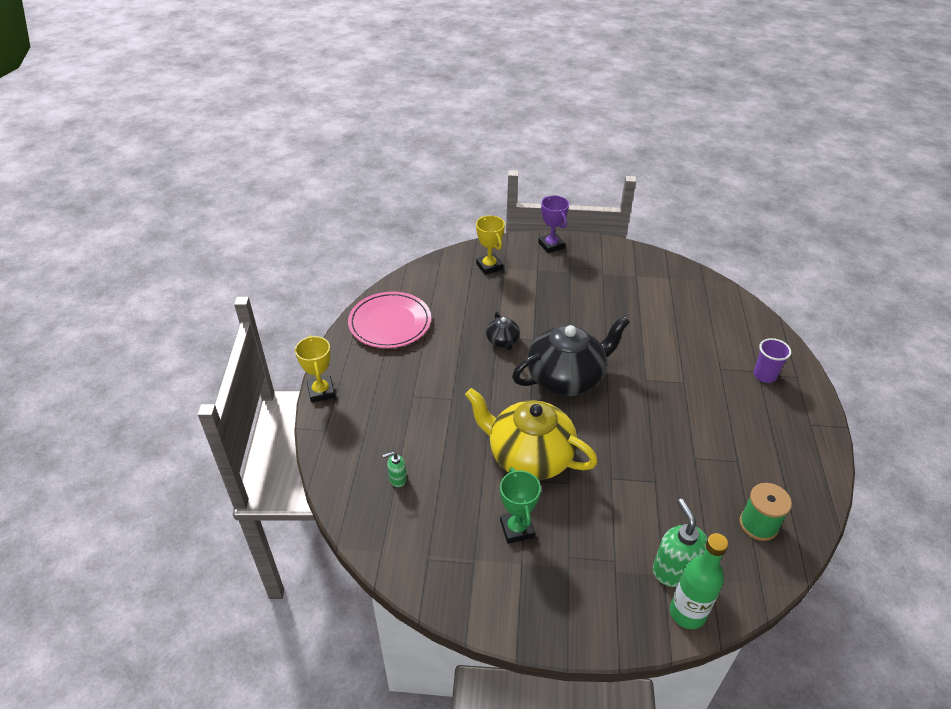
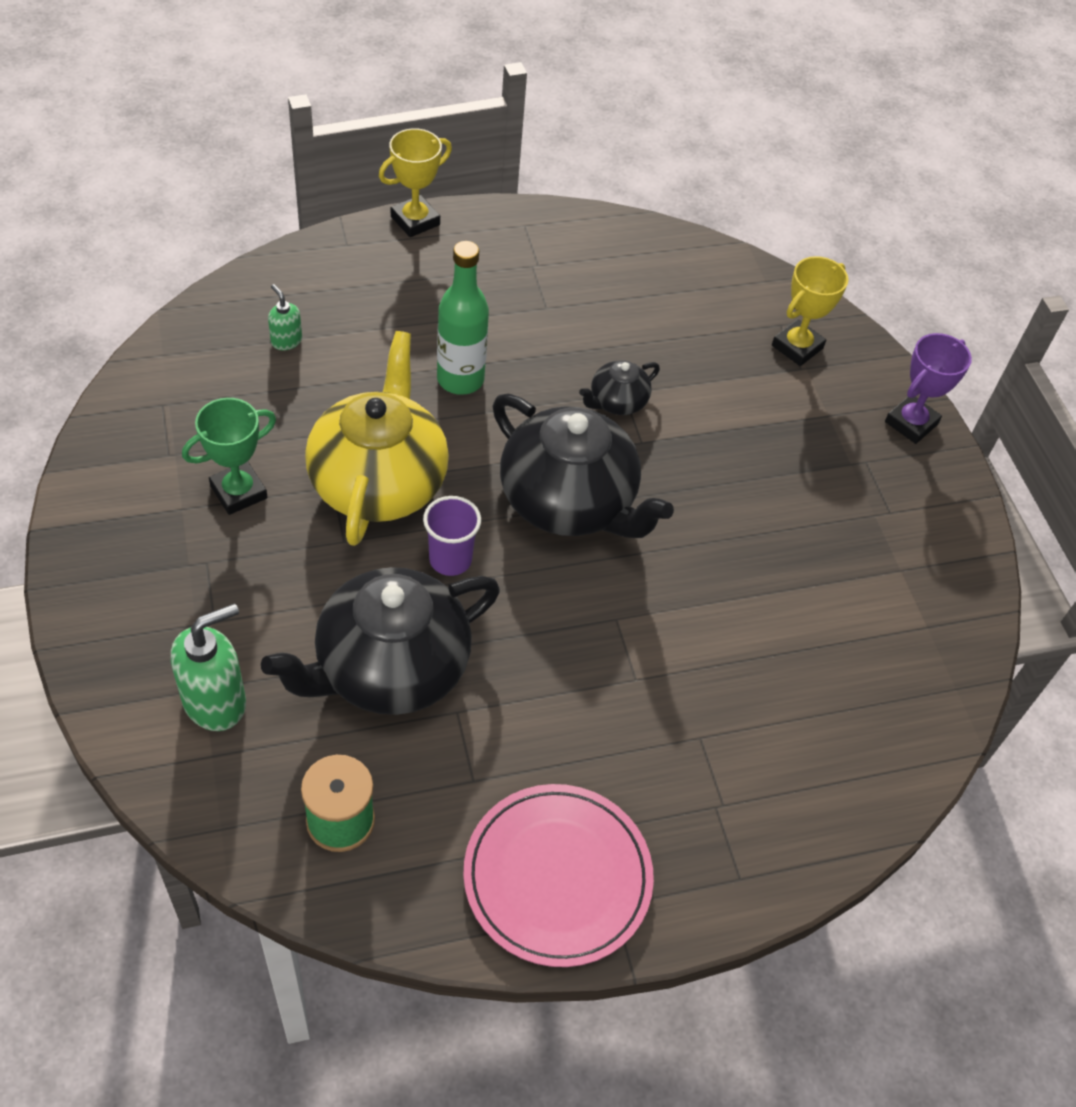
camera: 65 degrees right, 10 degrees up
pink plate [348,292,431,348] -> pink plate moved to [463,784,654,967]
green bottle [670,533,728,629] -> green bottle moved to [437,241,489,395]
purple cup [754,338,791,383] -> purple cup moved to [423,496,481,576]
none -> black teapot [261,567,500,715]

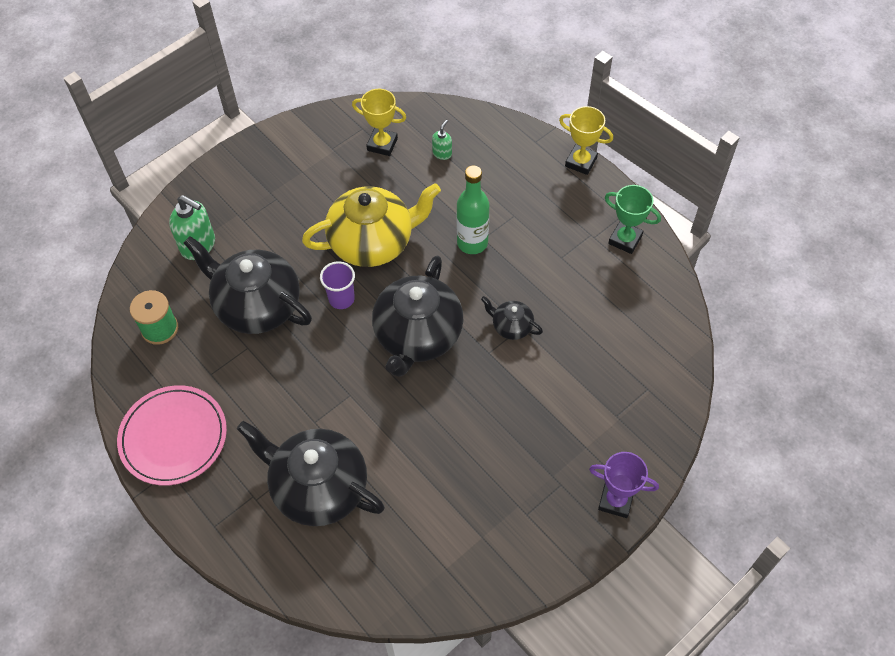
camera: 70 degrees right, 5 degrees up
green trophy [182,398,276,515] -> green trophy moved to [605,185,661,254]
yellow trophy [772,256,848,366] -> yellow trophy moved to [352,89,406,156]
none -> black teapot [237,421,385,526]

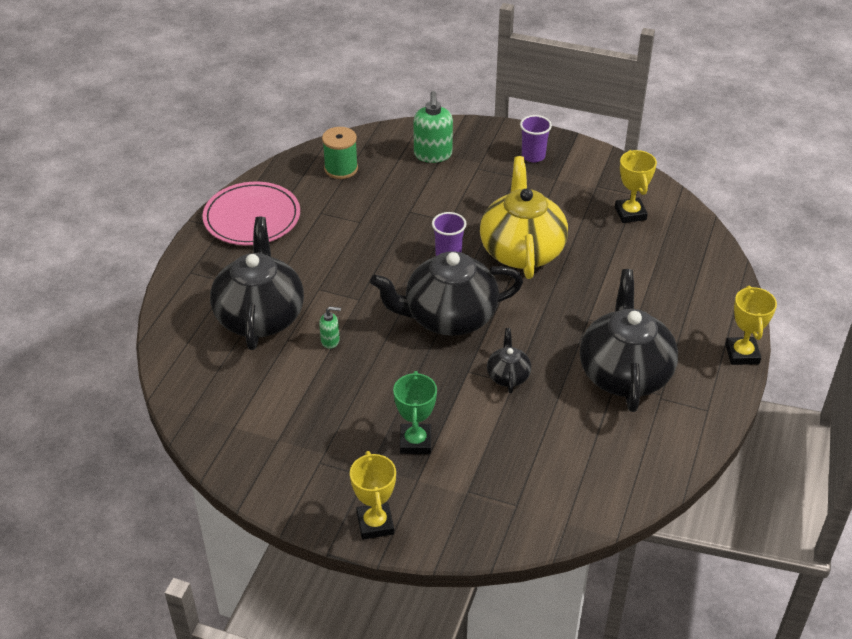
camera: 60 degrees right, 15 degrees down
black teapot [184,236,312,334] -> black teapot moved to [580,269,678,412]
yellow teapot [302,183,441,267] -> yellow teapot turned 135 degrees counterclockwise [480,156,568,279]
green soap dispenser [432,120,452,160] -> green soap dispenser moved to [319,307,341,349]
green bottle [456,165,489,254] -> none
purple trophy [589,452,659,518] -> yellow trophy [350,451,396,540]
green trophy [605,185,661,254] -> green trophy moved to [393,371,437,454]
none -> purple cup [520,115,552,162]

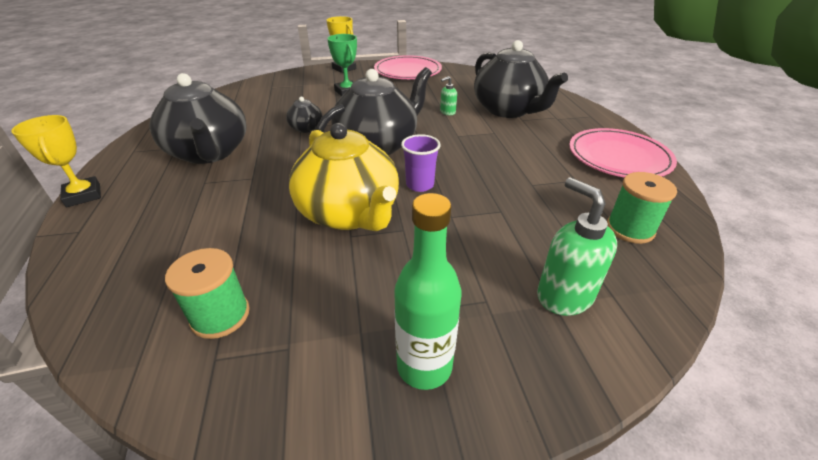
camera: 150 degrees right, 5 degrees down
purple cup [520,115,552,162] -> green bottle [394,193,461,390]
yellow trophy [615,150,657,223] -> green spool [165,248,250,339]
none -> pink plate [374,55,442,79]

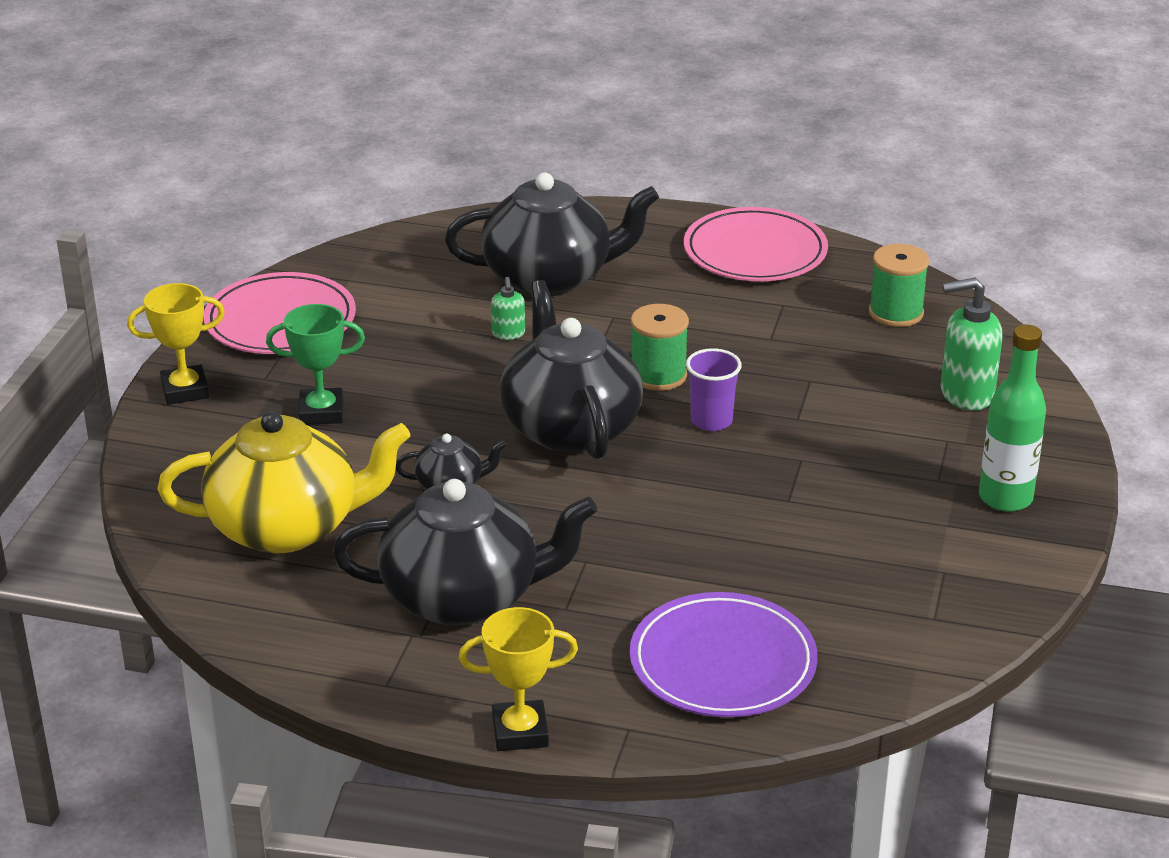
camera: 65 degrees left, 5 degrees down
green spool [165,248,250,339] -> green spool moved to [631,304,689,391]
yellow teapot [289,123,399,231] -> yellow teapot moved to [158,411,410,553]
none -> purple plate [630,592,818,717]

